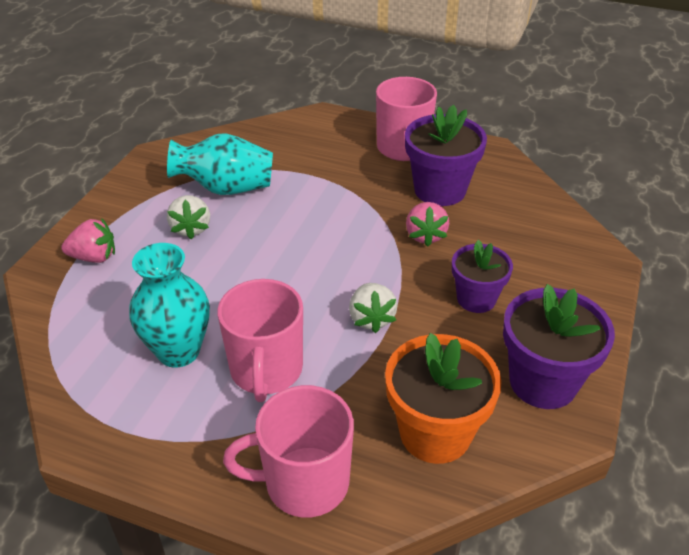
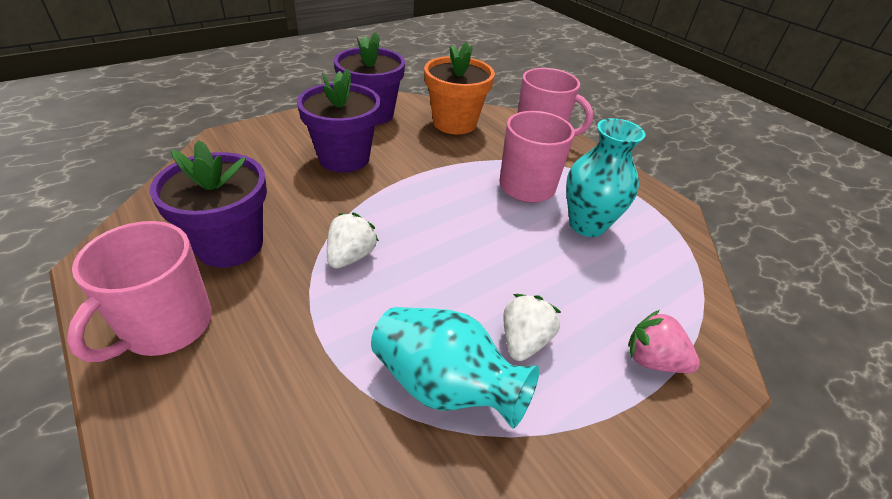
camera: 150 degrees left, 0 degrees up
white strawberry [349,283,398,333] -> white strawberry moved to [327,213,379,269]
pink strawberry [406,202,449,247] -> none
purple flower pot [452,240,513,313] -> purple flower pot [297,69,381,173], size x1.55

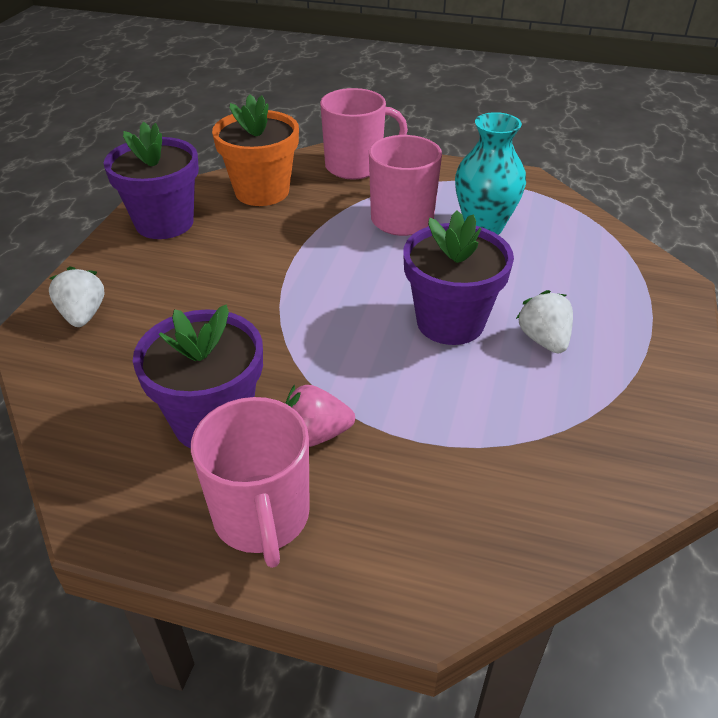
camera: 35 degrees left, 0 degrees up
purple flower pot [297,69,381,173] -> purple flower pot moved to [403,210,514,345]
white strawberry [327,213,379,269] -> white strawberry moved to [49,266,104,327]
turquoise vase [371,307,539,429] -> none
pink strawberry [628,310,700,373] -> pink strawberry moved to [285,385,355,447]

